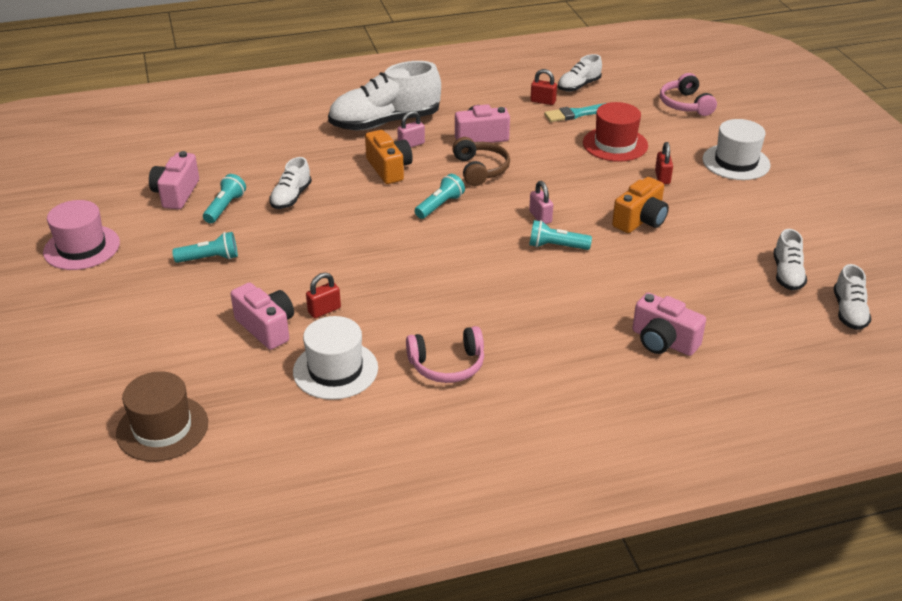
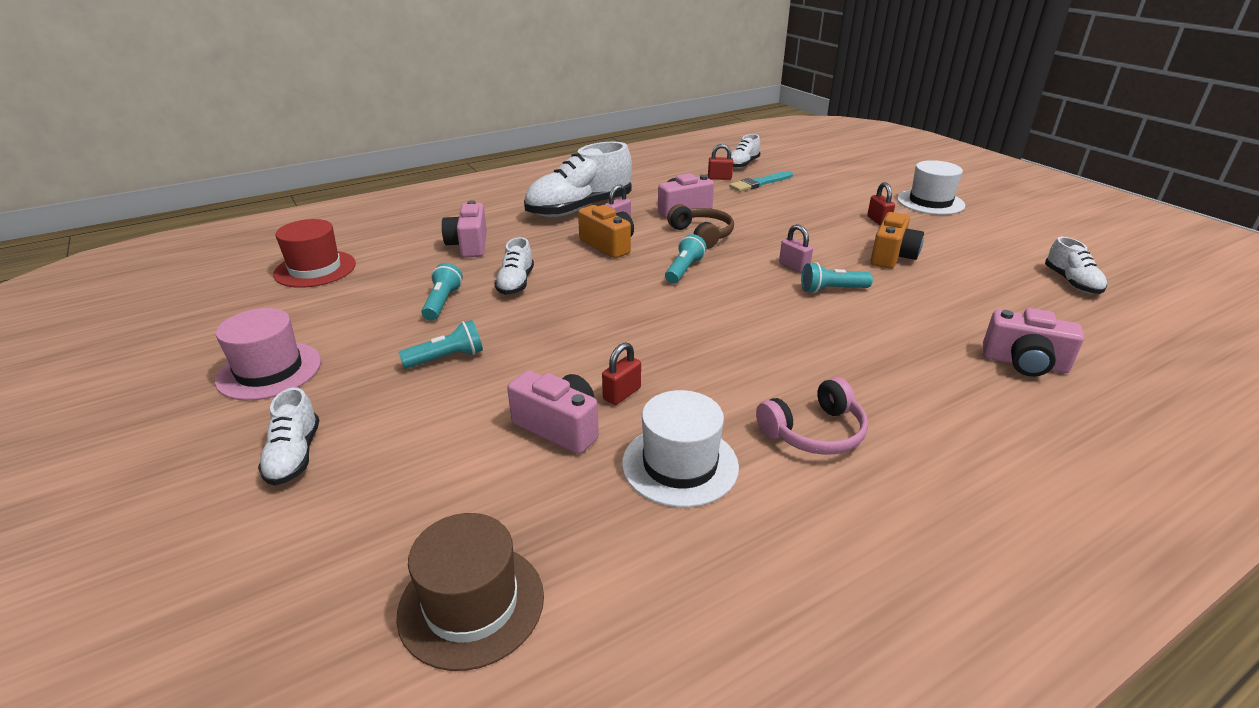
camera: 15 degrees left, 5 degrees down
pink camera [149,151,199,209] -> pink camera moved to [442,200,487,258]
red hat [583,102,648,162] -> red hat moved to [273,219,356,288]
pink headphones [660,73,717,116] -> none
white shoe [834,264,871,330] -> white shoe moved to [258,387,319,486]

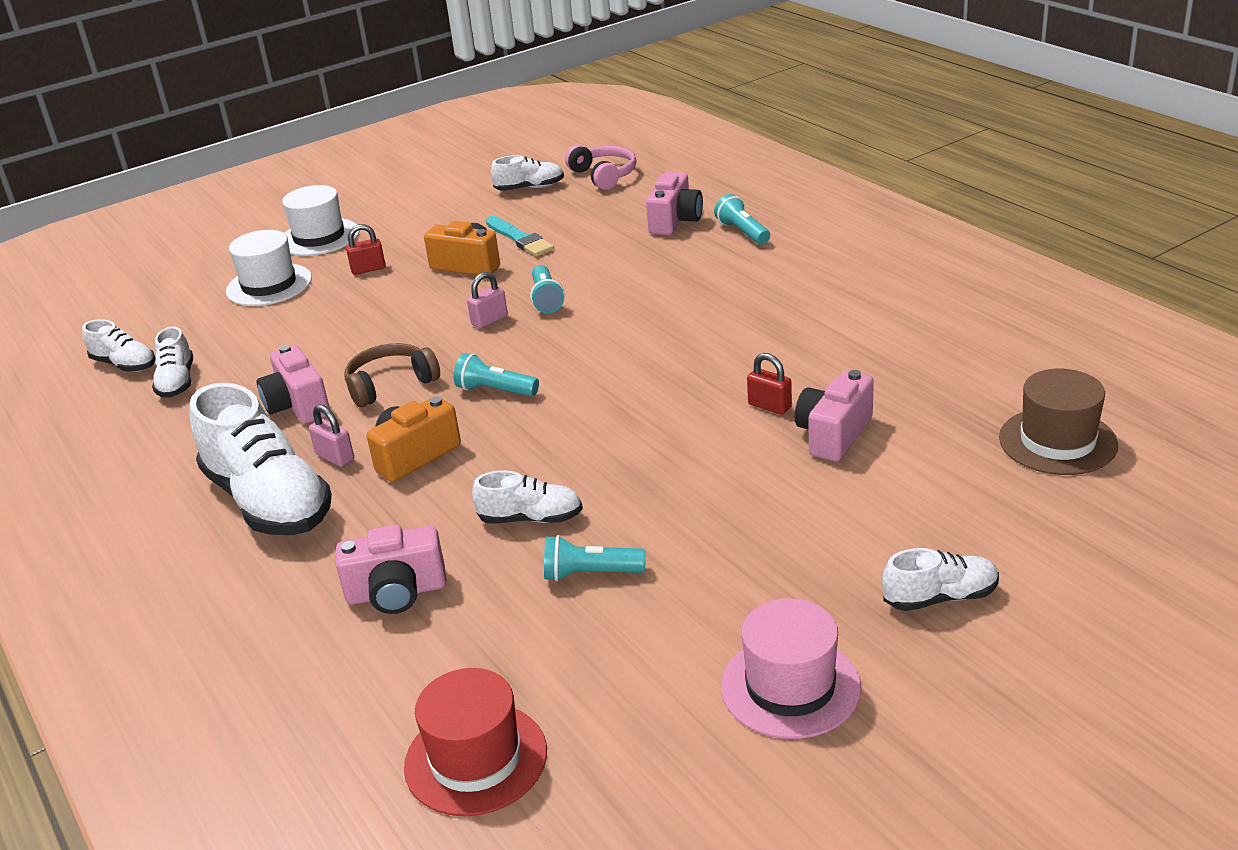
camera: 90 degrees left, 0 degrees up
turquoise flashlight [398,320,483,369] -> turquoise flashlight moved to [714,194,770,245]
white hat [622,390,739,507] -> white hat moved to [226,230,312,306]
red padlock [708,144,733,180] -> white shoe [152,327,193,398]
turquoise brush [729,171,793,192] -> turquoise brush moved to [486,216,554,256]
pink headphones [756,377,868,455] -> pink headphones moved to [565,144,636,190]

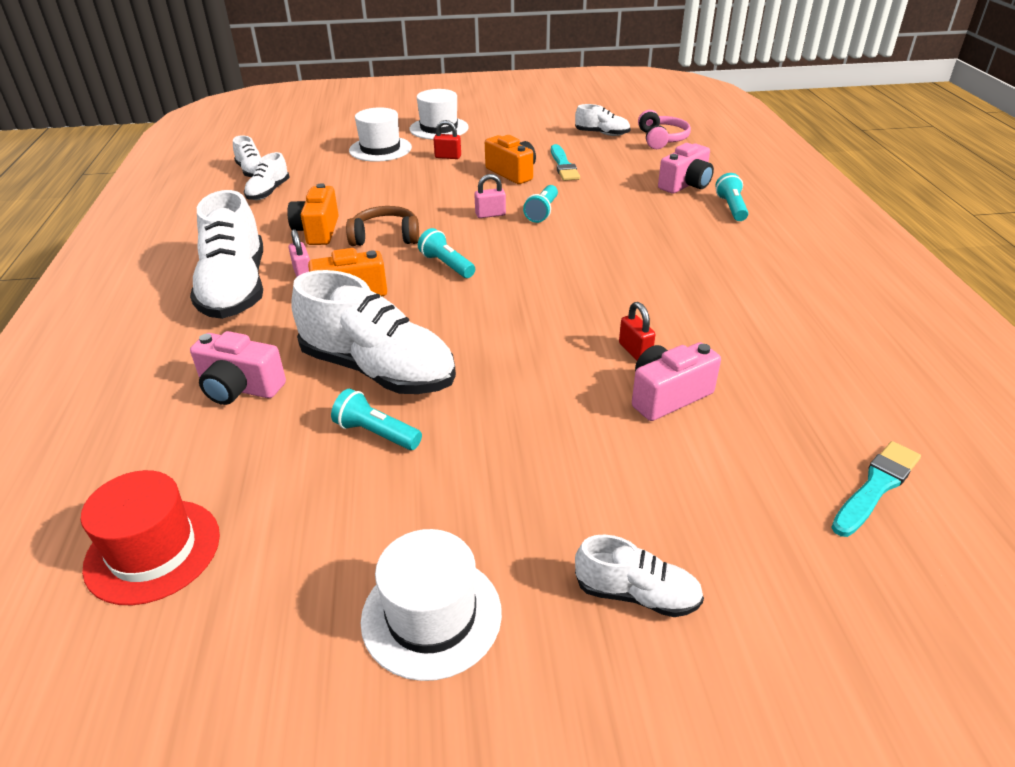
camera: 25 degrees right, 5 degrees up
pink camera [257,345,330,424] -> orange camera [287,183,339,245]
white shoe [472,470,583,524] -> white shoe [291,270,456,394], size x1.99
pink hat [721,598,861,739] -> white hat [361,529,502,681]
brown hat [999,369,1118,475] -> turquoise brush [831,441,921,537]

